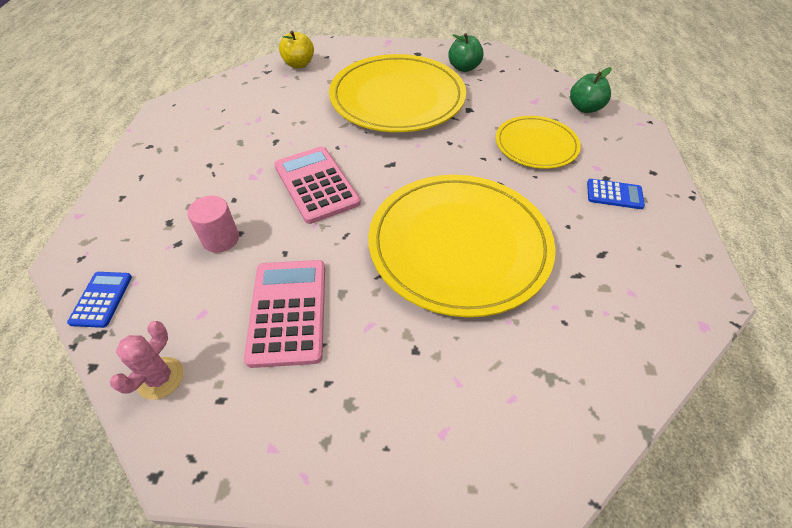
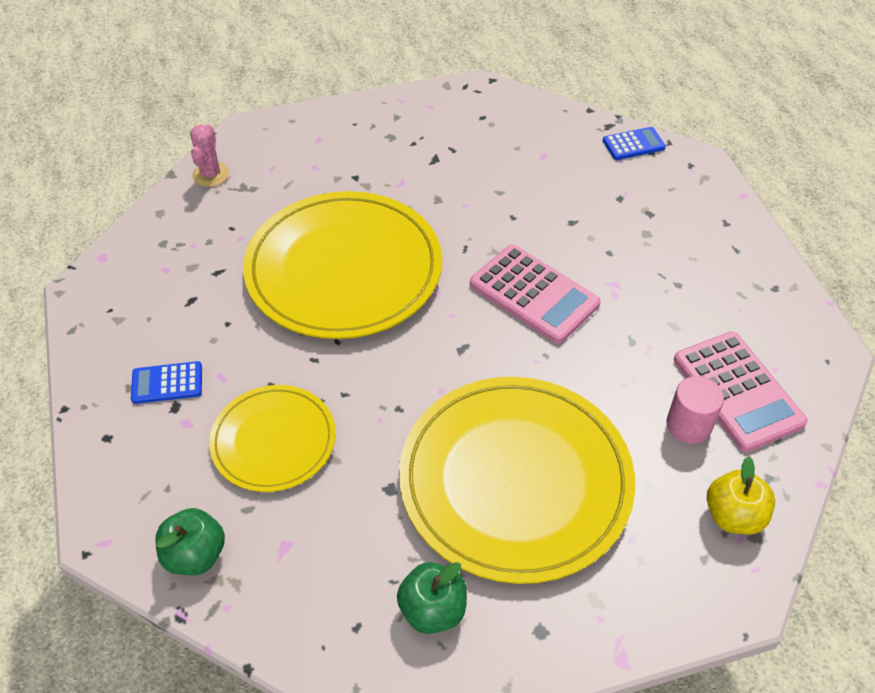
camera: 160 degrees right, 0 degrees up
blue calculator [67,272,132,328] -> blue calculator turned 90 degrees counterclockwise [603,127,666,160]
pink cactus [110,321,183,400] -> pink cactus moved to [190,124,229,187]
pink cylinder [187,196,239,253] -> pink cylinder moved to [666,376,724,444]
pink calculator [244,260,325,368] -> pink calculator moved to [674,331,808,452]

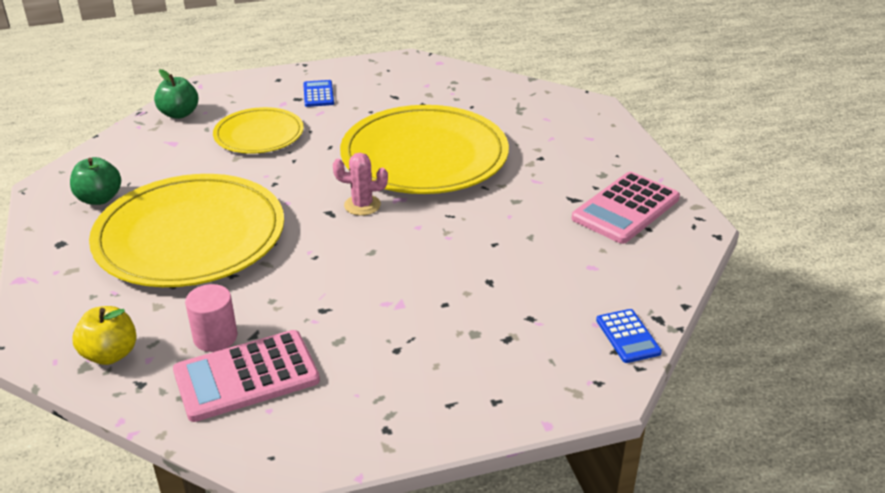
camera: 90 degrees right, 15 degrees down
pink cactus [190,124,229,187] -> pink cactus moved to [333,153,388,216]
pink calculator [470,245,601,344] -> pink calculator moved to [572,172,680,244]

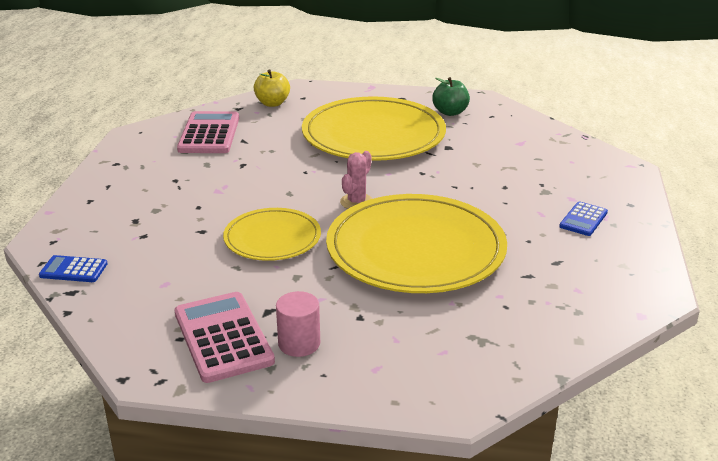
camera: 115 degrees right, 5 degrees down
green apple [154,69,199,119] -> none
pink cylinder [185,284,237,352] -> pink cylinder moved to [276,291,320,357]
yellow plate [213,107,304,154] -> yellow plate moved to [223,208,321,261]
blue calculator [303,80,334,107] -> blue calculator turned 105 degrees clockwise [559,201,608,236]

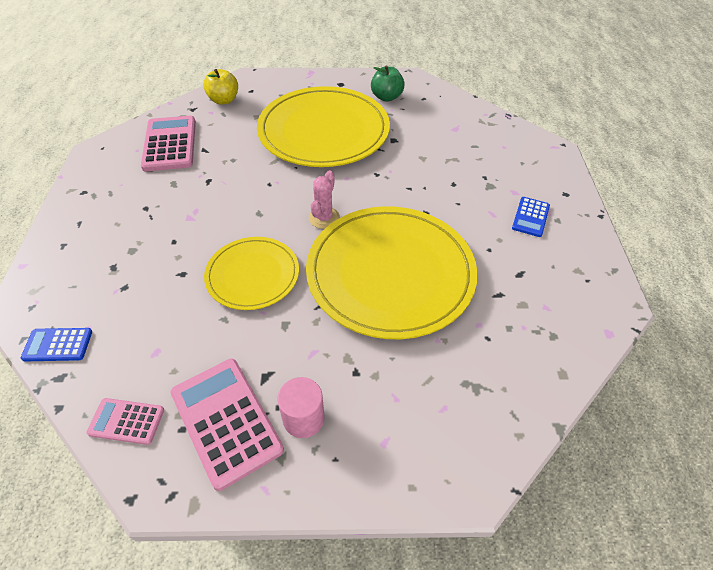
camera: 10 degrees left, 20 degrees up
none -> pink calculator [86,398,164,445]

